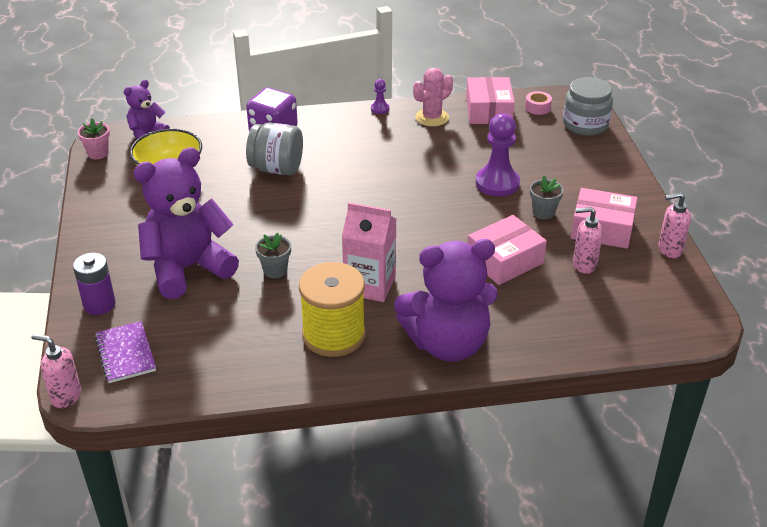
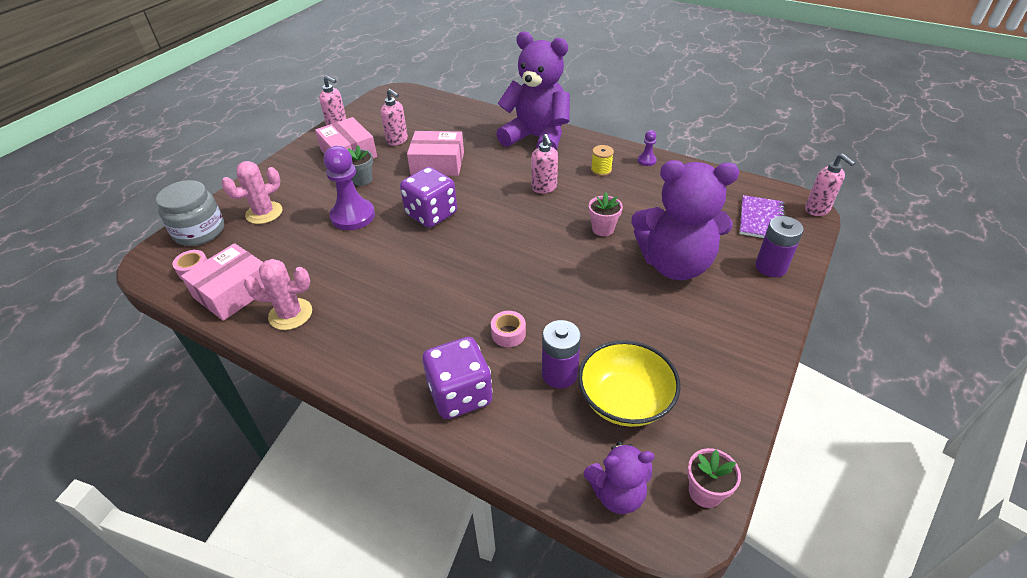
camera: 140 degrees left, 5 degrees up
grey jar [246,123,303,175] -> pink tape [491,311,526,347]
grey flower pot [255,232,291,279] -> pink flower pot [589,192,623,236]
yellow spool [299,262,365,357] -> yellow spool [591,145,614,176], size x0.42
pink carton [342,202,396,302] -> pink soap dispenser [531,134,558,193]
purple pawn [371,79,389,114] -> purple pawn moved to [638,130,657,166]
none -> pink cactus [221,161,282,224]
none -> purple dice [400,167,457,228]
none -> purple battery [542,320,581,389]

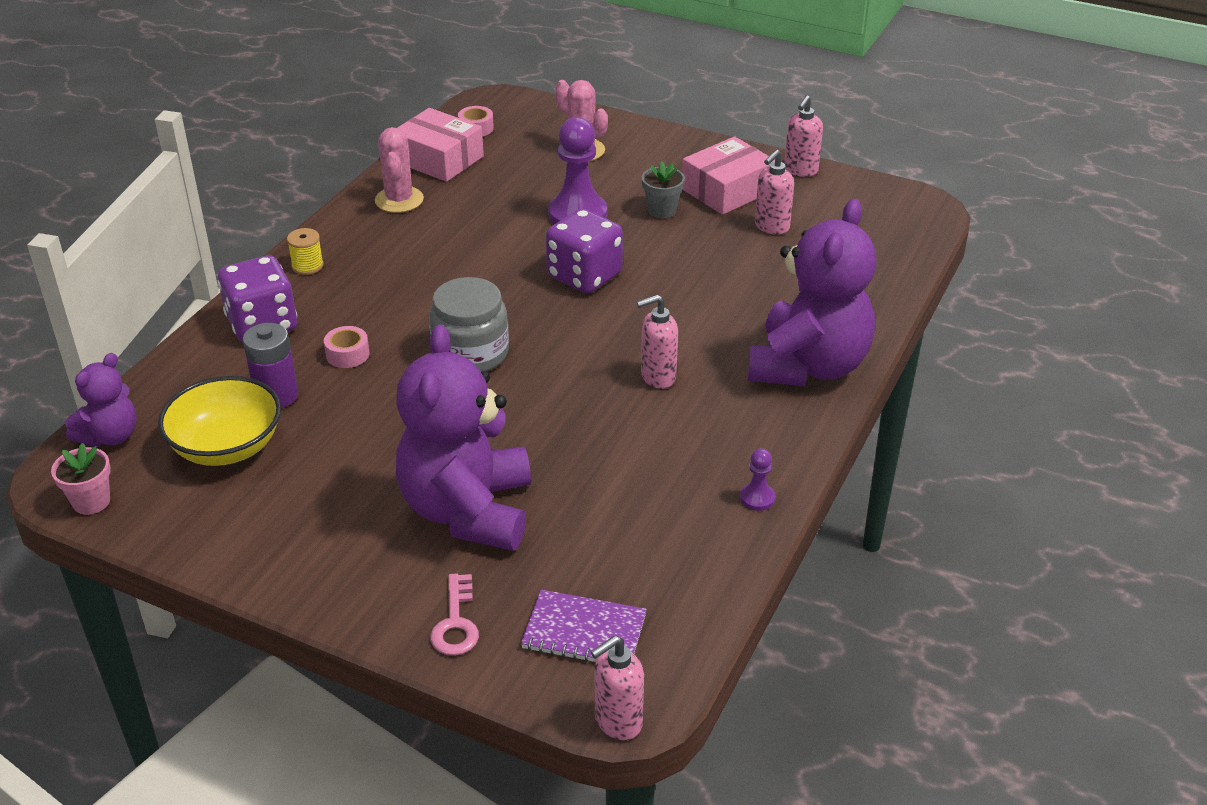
camera: 85 degrees right, 5 degrees down
grey jar [156,180,224,246] -> grey jar moved to [429,277,509,372]
pink box [407,131,464,176] -> none
purple teddy bear [584,441,655,514] -> purple teddy bear turned 135 degrees counterclockwise [65,353,137,447]
pink flower pot [589,192,623,236] -> none
yellow spool [591,145,614,176] -> yellow spool moved to [287,228,324,275]
purple battery [755,216,804,277] -> pink key [430,573,479,656]

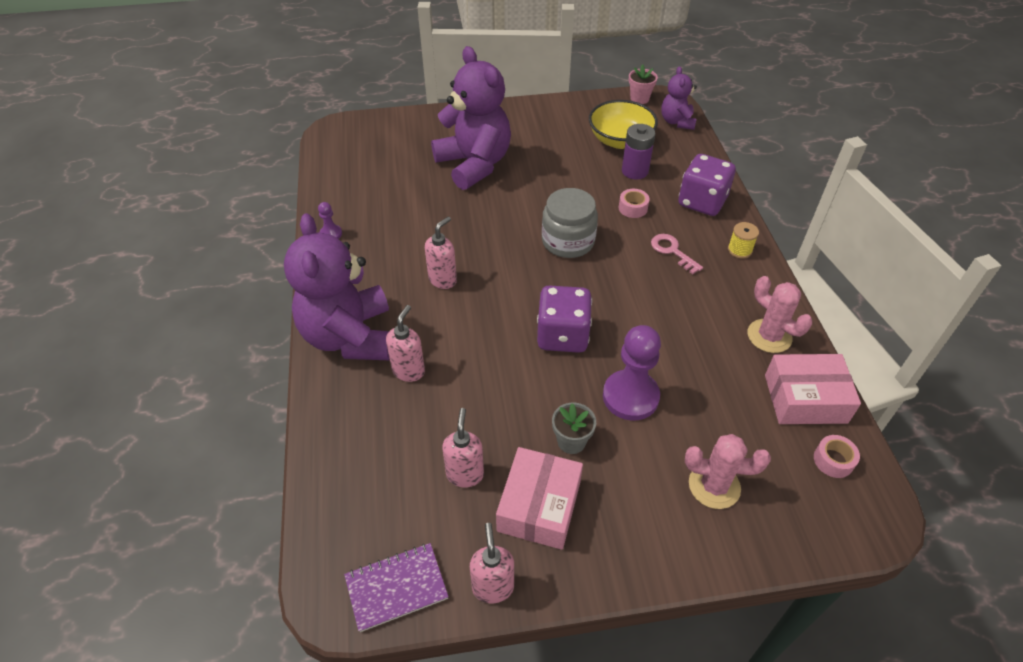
camera: 145 degrees right, 10 degrees up
pink key [430,573,479,656] -> pink key moved to [651,234,703,274]
purple notebook [521,589,647,662] -> purple notebook moved to [344,543,449,632]
pink soap dispenser [591,636,644,740] -> pink soap dispenser moved to [386,305,425,382]

